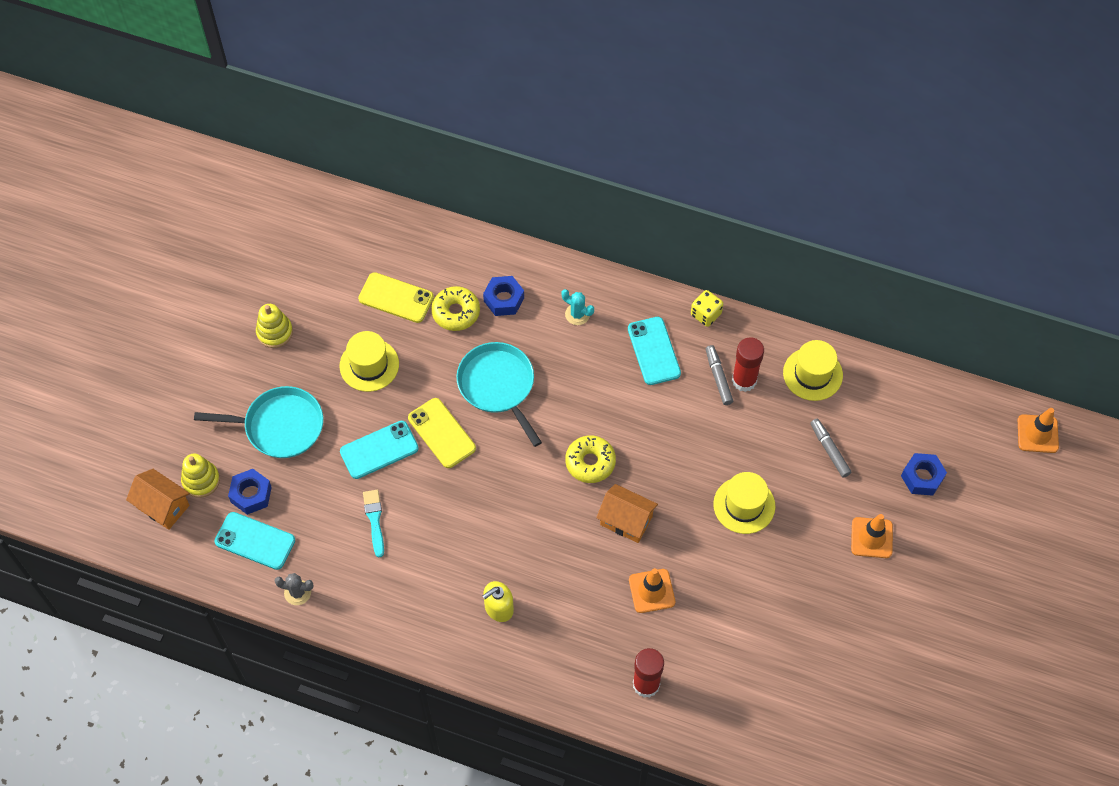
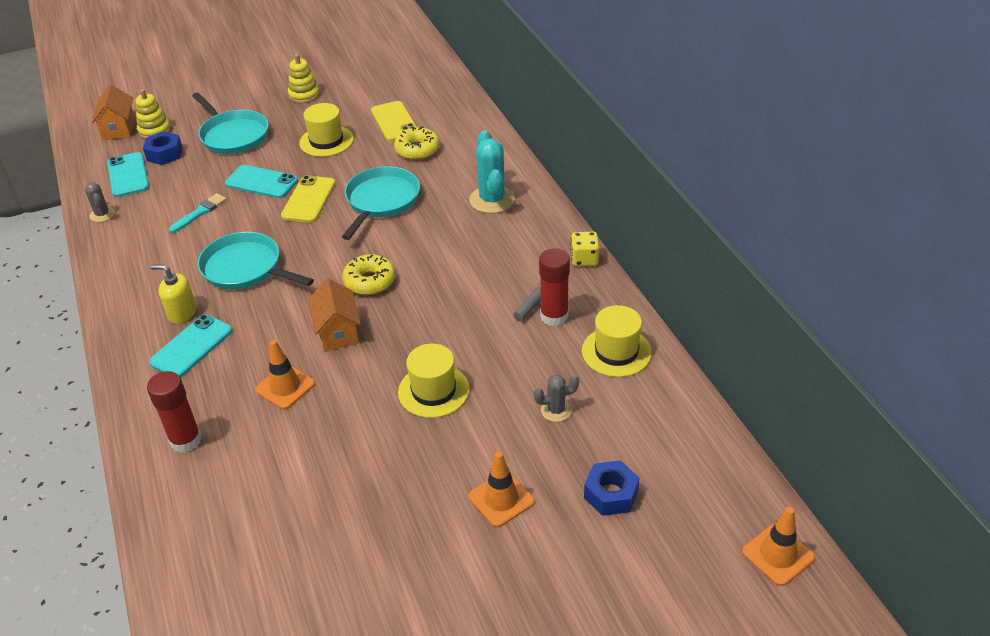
camera: 50 degrees right, 20 degrees down
blue nut [483,276,524,316] -> none
turquoise cactus [561,289,594,325] -> turquoise cactus [469,130,515,213], size x1.82
turquoise phone [628,317,681,385] -> turquoise phone moved to [149,314,233,377]
grey marker [811,419,852,478] -> grey cactus [534,375,579,422]
none -> turquoise pan [197,232,314,289]

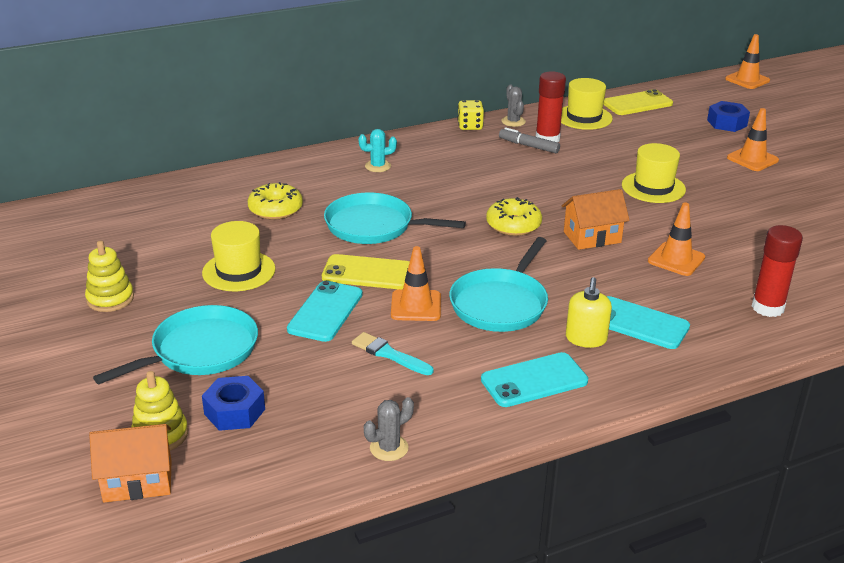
camera: 95 degrees left, 10 degrees down
turquoise phone [107,152,149,197] -> turquoise phone moved to [481,352,588,407]
yellow phone [371,101,417,141] -> yellow phone moved to [603,89,673,115]
turquoise cactus [469,130,515,213] -> turquoise cactus [358,129,397,172], size x0.55
grey cactus [534,375,579,422] -> grey cactus moved to [502,85,526,127]
none -> orange traffic cone [391,246,441,321]

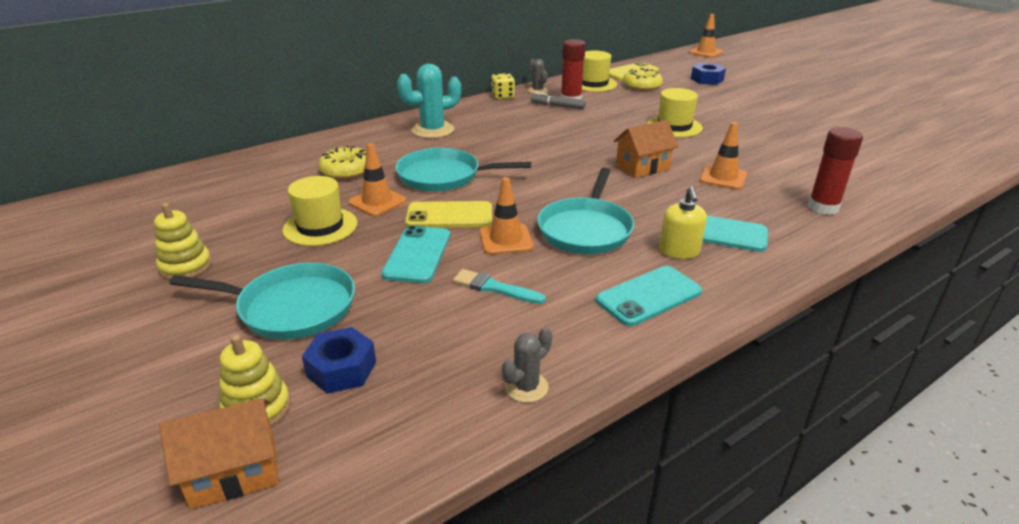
camera: 10 degrees left, 0 degrees up
turquoise pan [93,305,258,384] -> turquoise pan turned 60 degrees clockwise [169,263,355,340]
turquoise cactus [358,129,397,172] -> turquoise cactus [397,64,461,138], size x1.82
yellow donut [486,197,542,236] -> yellow donut moved to [623,68,663,91]
orange traffic cone [727,108,779,171] -> orange traffic cone moved to [348,143,406,216]

